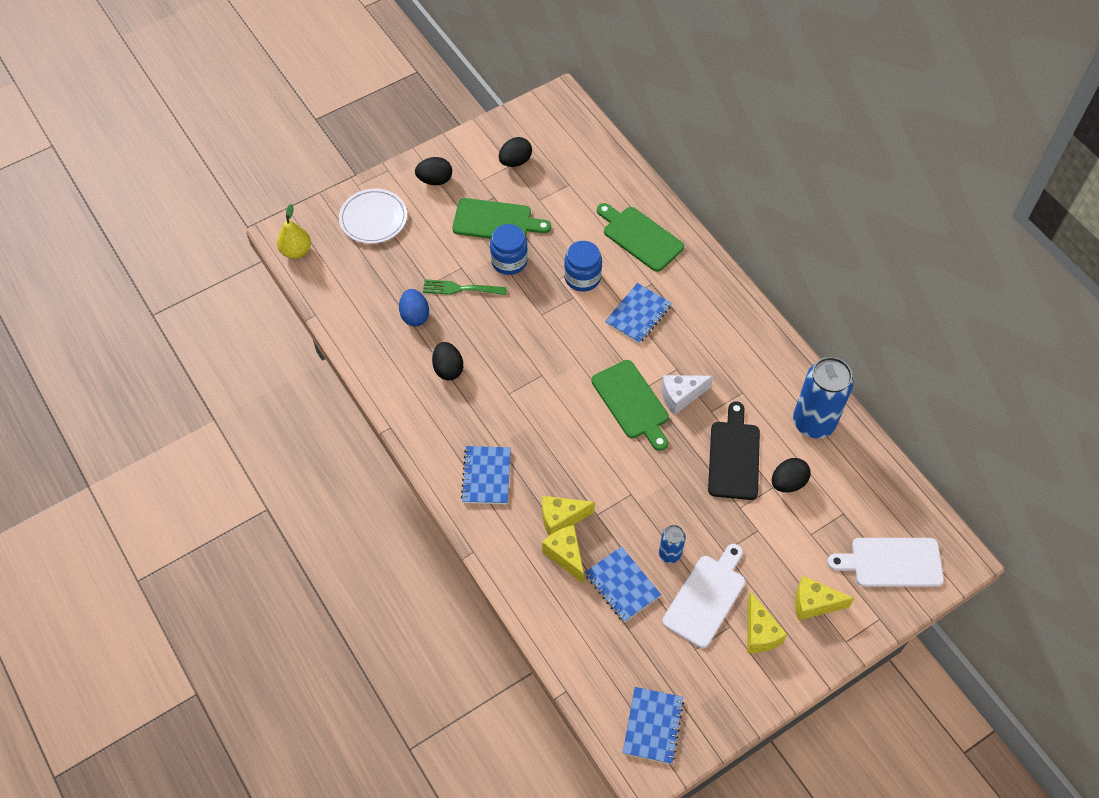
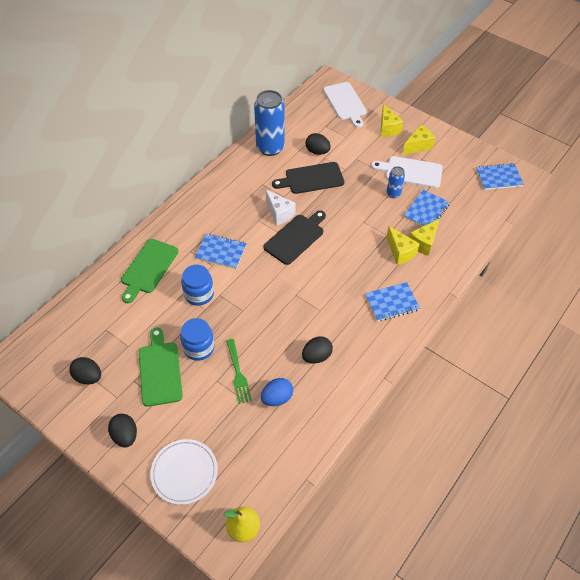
camera: 110 degrees left, 5 degrees down
green cutting board [591,360,669,451] -> black cutting board [263,210,326,265]

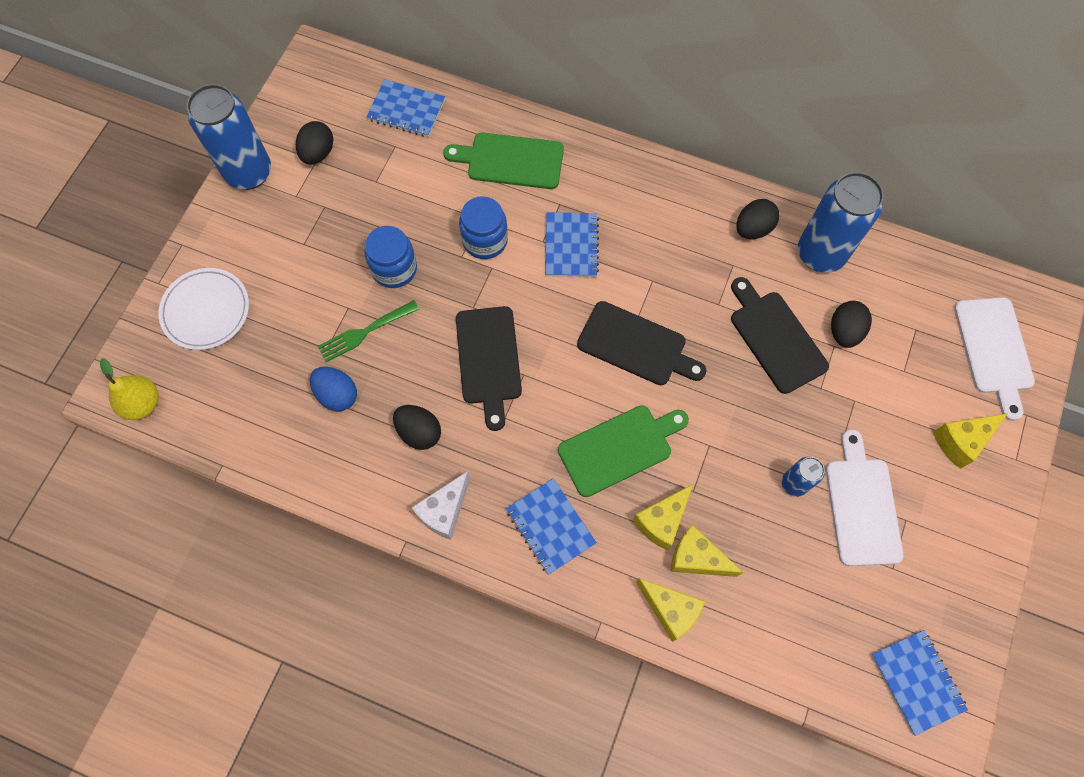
camera: 75 degrees right, 15 degrees up
black egg [108,414,137,447] -> black egg moved to [736,199,780,239]
green cutting board [139,328,183,407] -> green cutting board moved to [558,405,689,497]
white cheese [266,190,296,226] -> white cheese moved to [411,471,470,540]
white cutting board [323,82,367,128] -> white cutting board turned 60 degrees counterclockwise [954,297,1035,421]
yellow cheese [402,125,435,155] -> yellow cheese moved to [636,578,705,642]
blue notebook [404,190,450,226] -> blue notebook moved to [366,79,445,137]
none -> blue can [187,84,271,190]
none -> black cutting board [456,306,522,431]

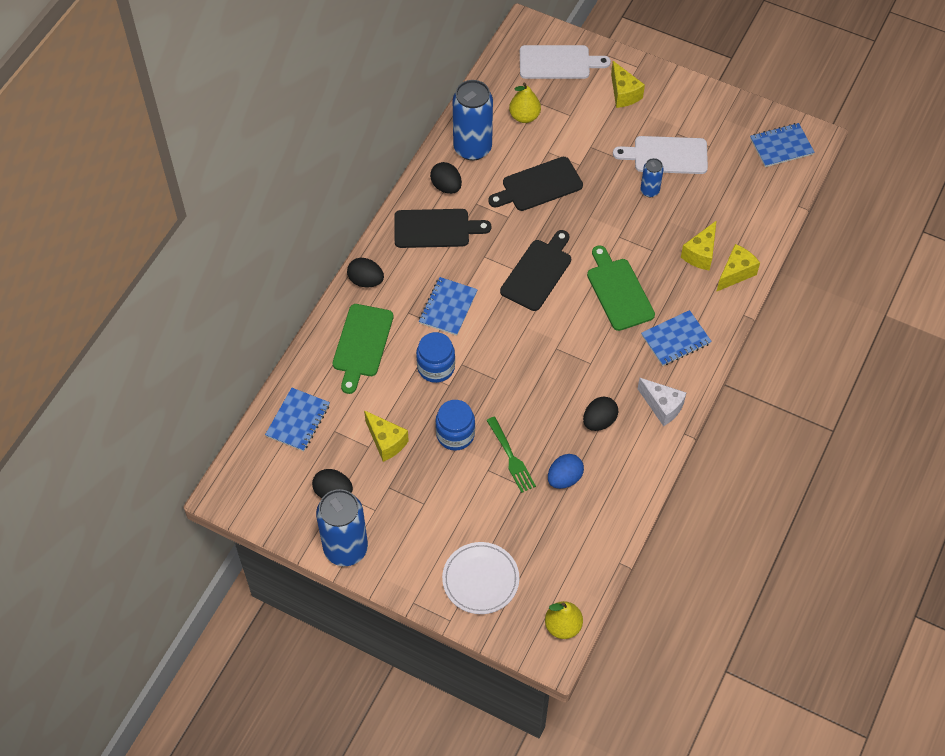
camera: 85 degrees left, 10 degrees down
black cutting board [456,306,522,431] -> black cutting board moved to [394,209,491,248]
blue notebook [545,212,599,277] -> blue notebook turned 75 degrees counterclockwise [419,277,478,336]
yellow cheese [633,484,693,551] -> yellow cheese moved to [364,410,409,462]
black egg [831,301,872,348] -> black egg moved to [347,258,384,288]
none -> yellow pear [509,82,541,123]

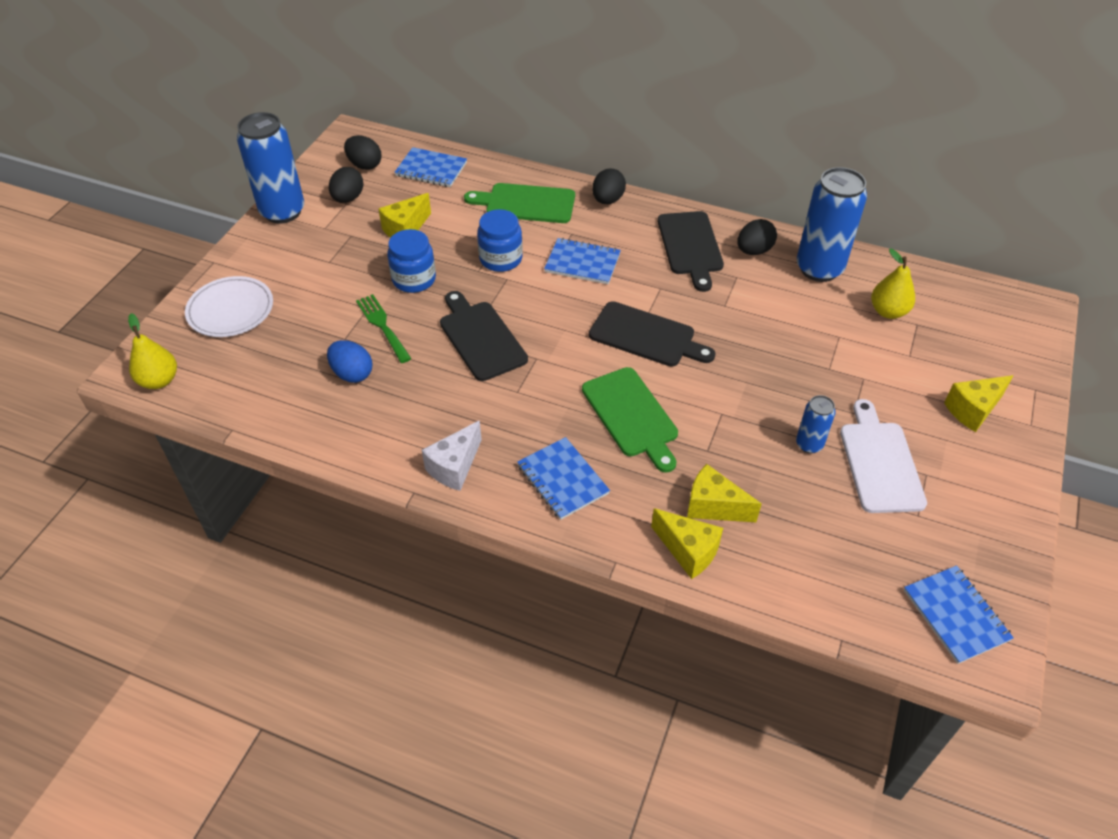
camera: 85 degrees right, 10 degrees down
green fork [486,417,536,493] -> green fork turned 90 degrees clockwise [356,294,412,363]
black cutting board [488,157,583,211] -> black cutting board moved to [440,291,528,381]
white cutting board [520,45,611,79] -> none
black egg [583,397,618,431] -> black egg moved to [344,135,381,170]
green cutting board [587,245,655,331] -> green cutting board turned 90 degrees clockwise [582,367,678,473]

